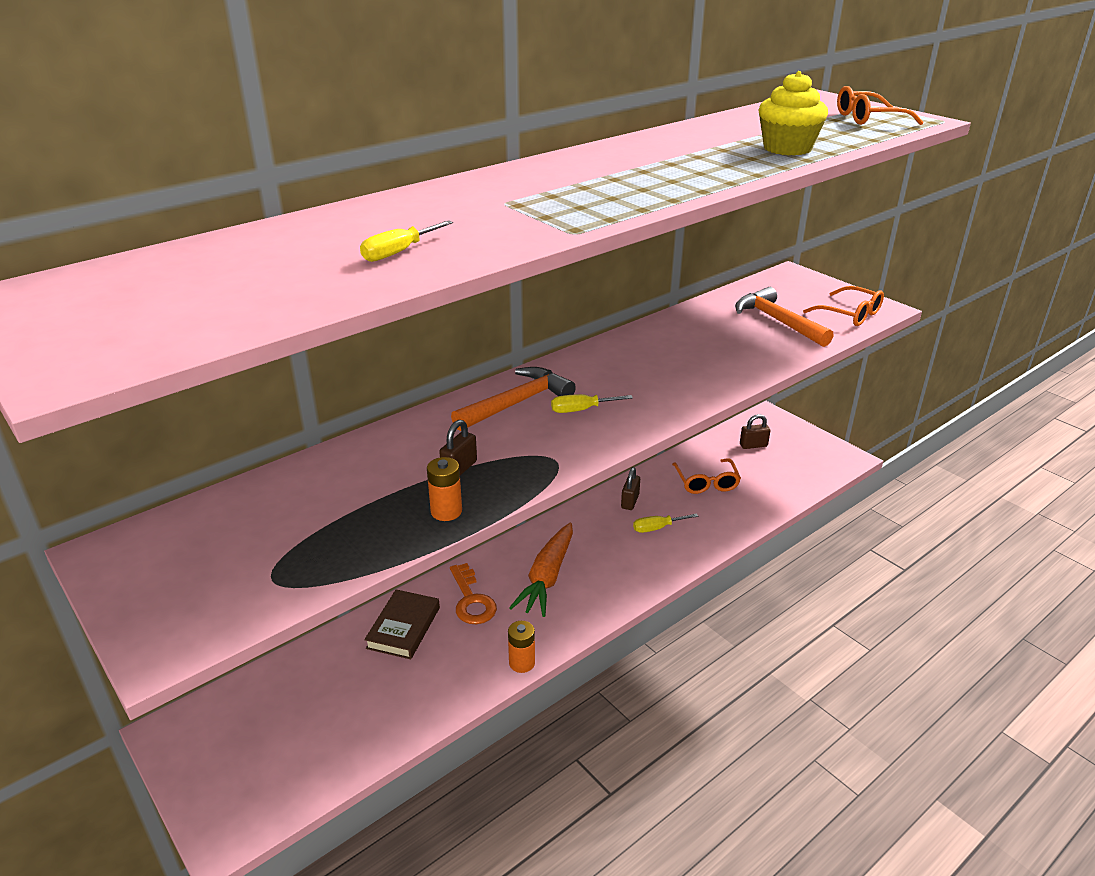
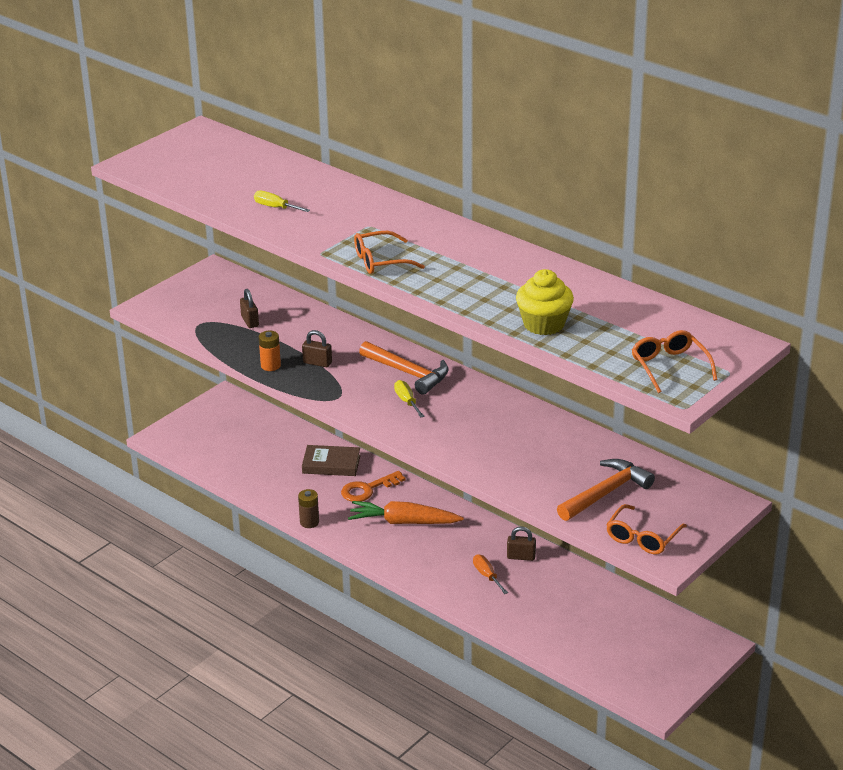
camera: 80 degrees right, 0 degrees up
orange battery [508,621,535,673] -> brown battery [298,489,319,528]
yellow screwdriver [633,513,698,533] -> orange screwdriver [473,554,508,594]
orange glasses [672,458,741,494] -> orange glasses moved to [354,231,425,274]
brown padlock [740,414,771,449] -> brown padlock moved to [240,289,259,328]

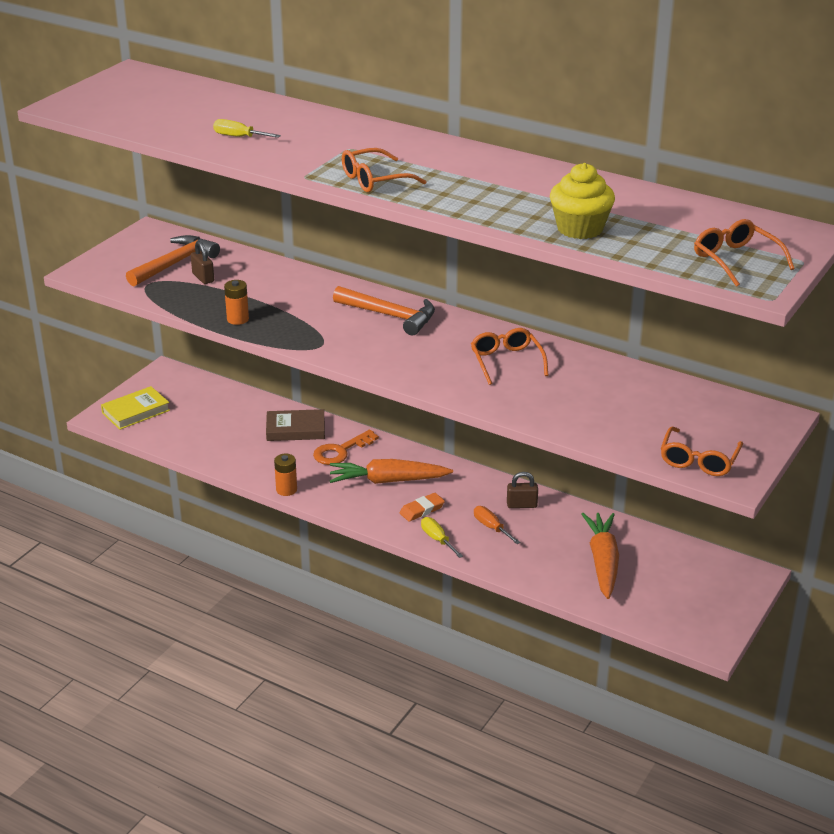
camera: 10 degrees left, 0 degrees up
brown battery [298,489,319,528] -> orange battery [274,454,297,496]
brown padlock [302,330,332,367] -> none
yellow screwdriver [394,380,425,418] -> yellow screwdriver moved to [421,517,463,558]
orange hammer [557,459,655,521] -> orange hammer moved to [126,235,220,286]
none -> yellow book [101,386,170,430]
none -> orange eraser [399,493,445,522]
none -> orange glasses [471,328,548,385]
none -> orange carrot [582,513,619,599]

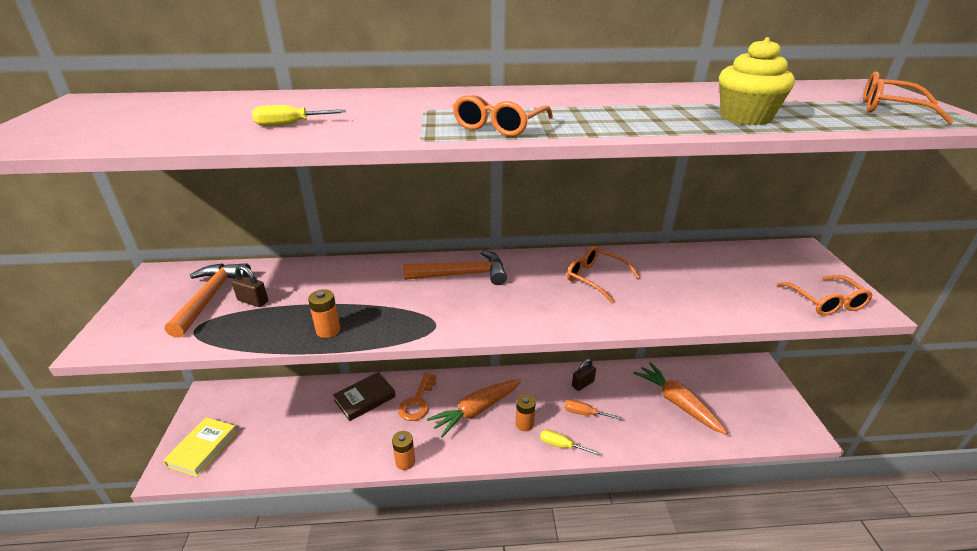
camera: 35 degrees left, 0 degrees up
orange eraser [399,493,445,522] -> orange battery [516,395,536,431]

